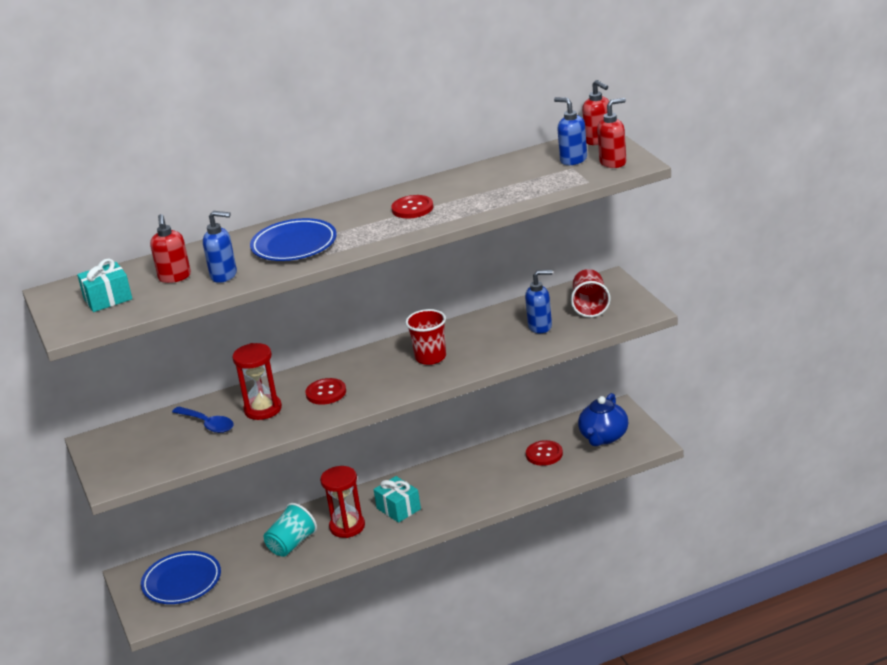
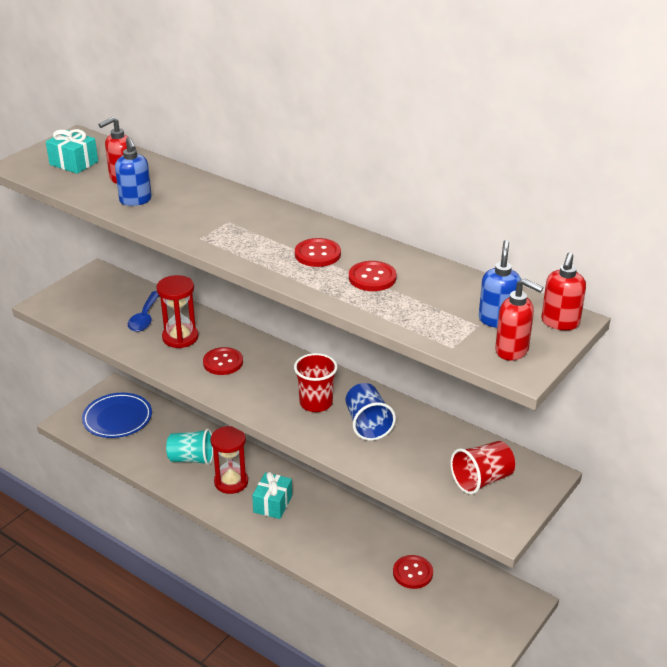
camera: 55 degrees right, 5 degrees up
blue plate [250,218,337,261] -> none
blue soap dispenser [525,270,552,333] -> none
blue teapot [578,393,628,446] -> none
none -> blue cup [346,383,396,441]
none -> red button [349,261,396,291]

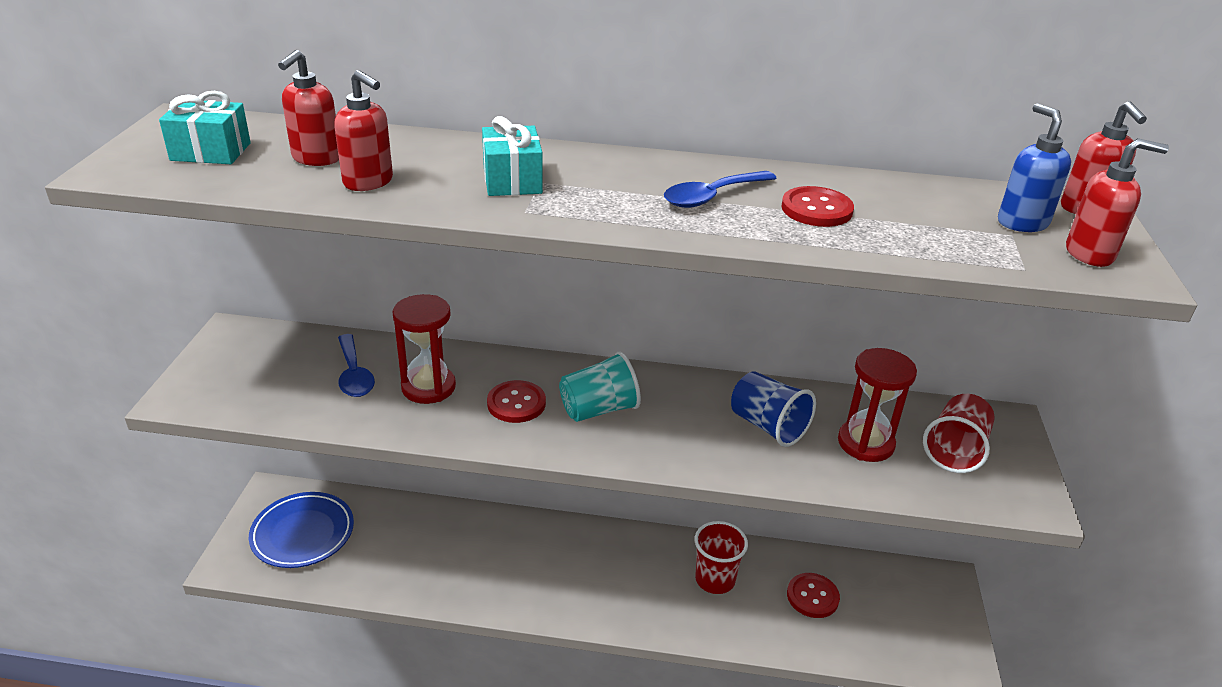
camera: 30 degrees left, 0 degrees up
blue soap dispenser [115,137,152,206] -> red soap dispenser [334,70,393,191]
turquoise cup [166,429,213,465] -> turquoise cup moved to [559,352,641,422]
red hourglass [210,426,248,494] -> red hourglass moved to [838,348,917,462]
turquoise gift [252,472,292,519] -> turquoise gift moved to [482,116,543,196]
red cup [294,353,337,412] -> red cup moved to [694,521,748,594]
red button [295,238,341,267] -> blue spoon [664,171,777,208]

